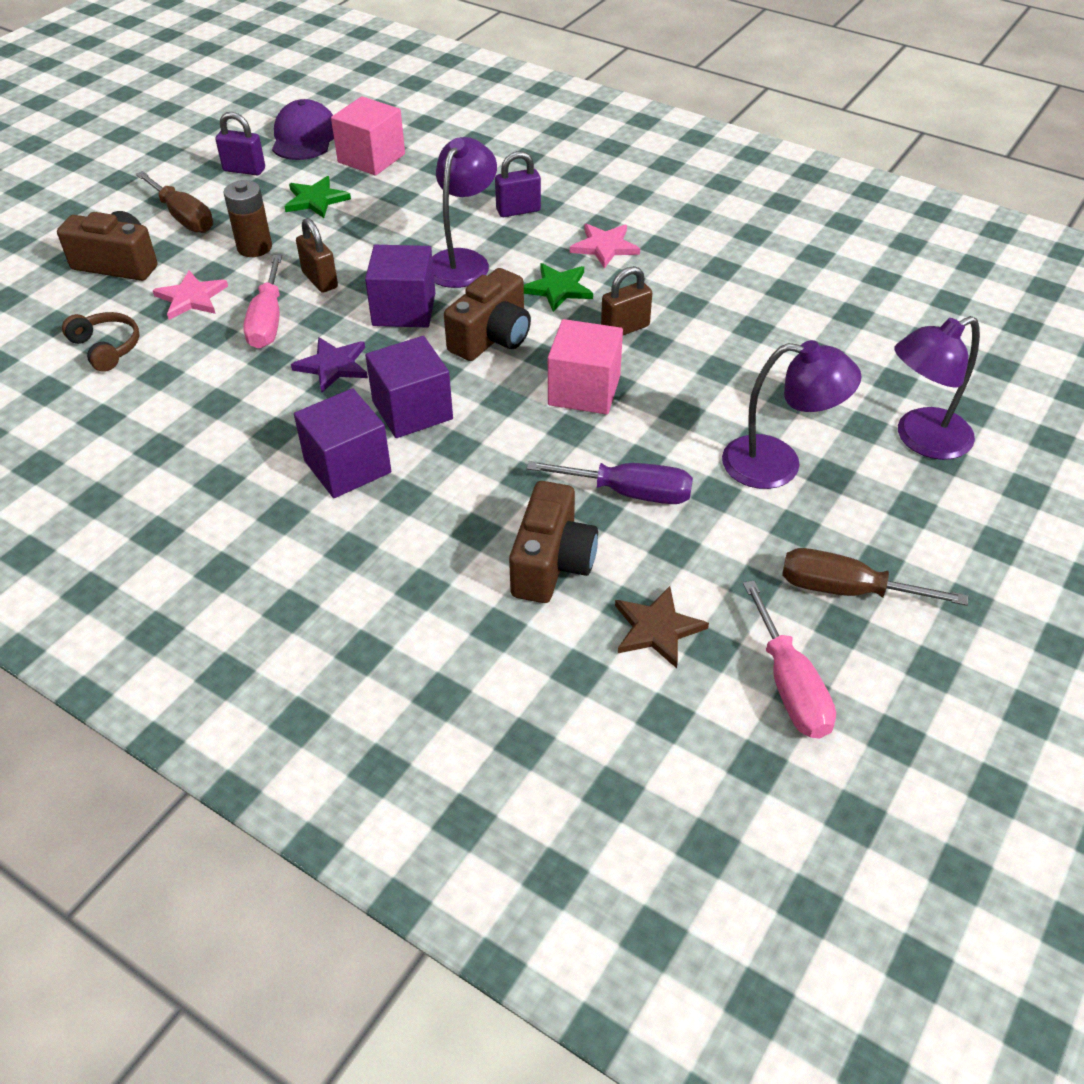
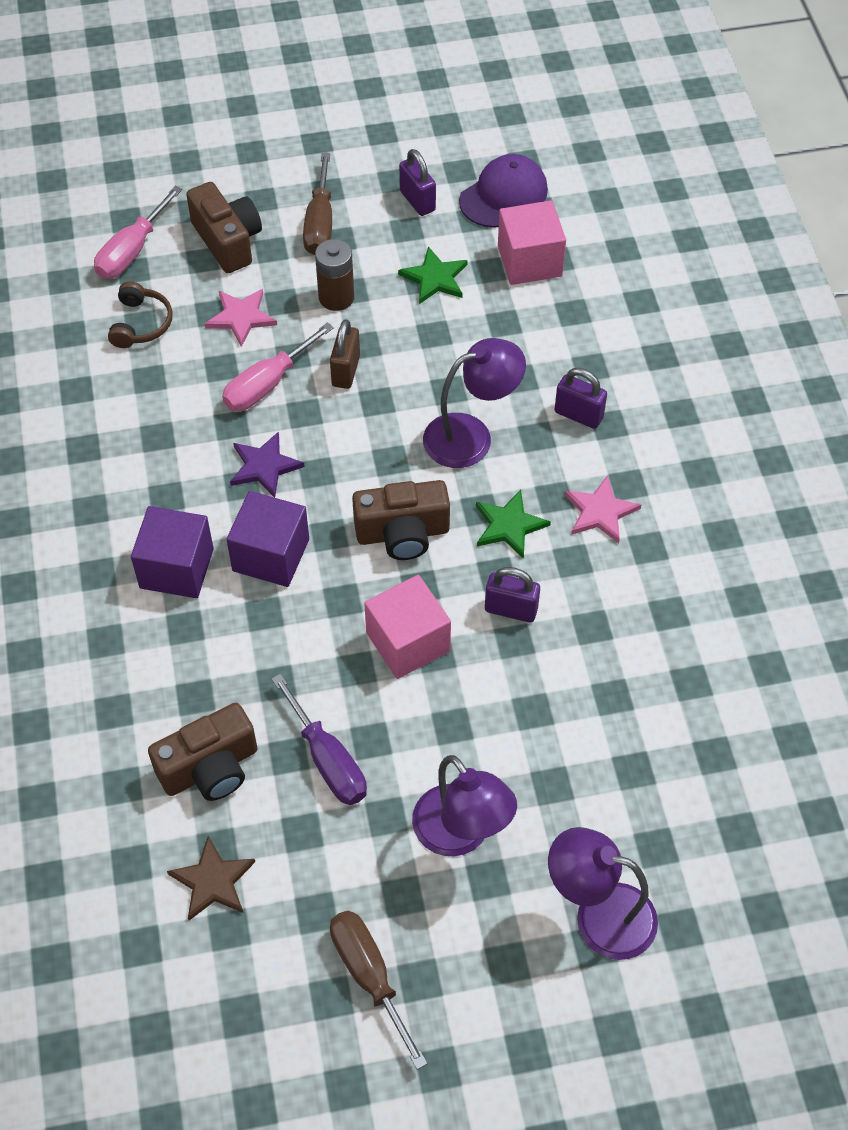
camera: 45 degrees right, 10 degrees up
purple cube [365,245,435,327] -> none
brown padlock [601,266,652,335] -> purple padlock [485,567,540,623]
pink screwdriver [743,580,836,738] -> pink screwdriver moved to [94,186,182,279]

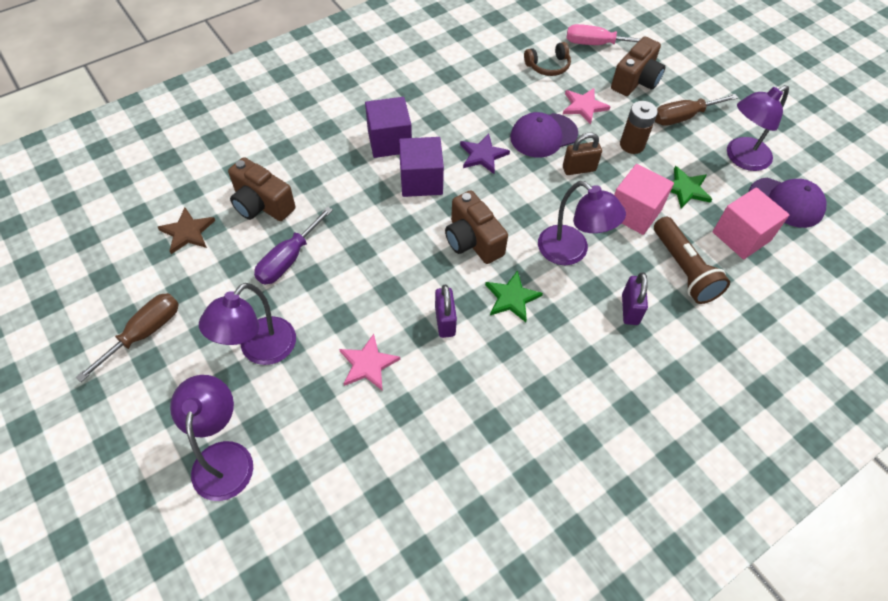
camera: 65 degrees right, 0 degrees up
pink screwdriver [222,322,334,411] -> purple cap [510,112,578,158]
pink cube [364,575,451,679] -> pink cube moved to [614,164,674,235]
purple padlock [399,149,436,216] -> purple lamp [727,85,789,171]
pink star [565,475,641,543] -> pink star moved to [339,334,400,390]
none -> brown flashlight [654,217,730,304]

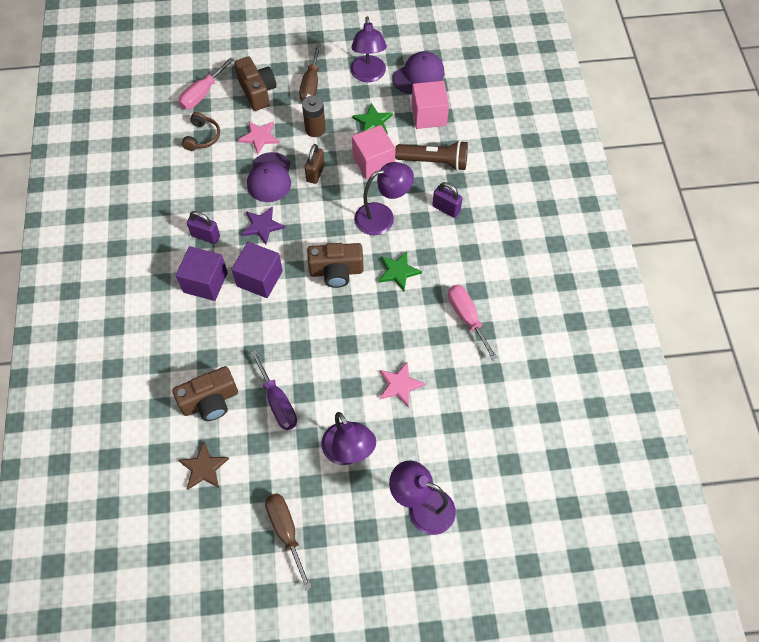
camera: 60 degrees left, 5 degrees up
purple padlock [435,285,457,338] -> purple padlock moved to [187,211,220,244]
none -> pink screwdriver [448,285,498,361]

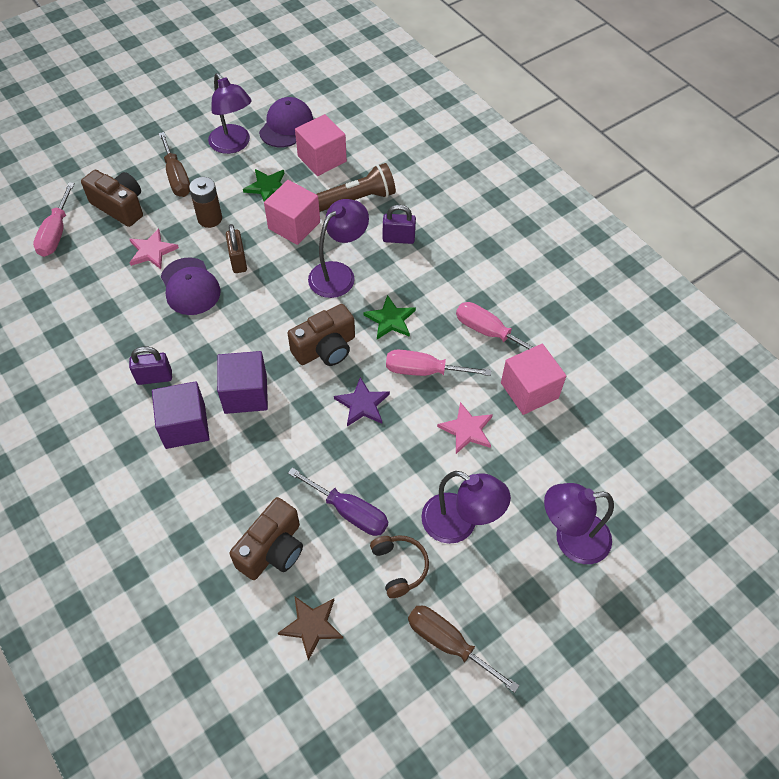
camera: 30 degrees left, 5 degrees down
brown headphones [182,112,220,151] -> brown headphones moved to [370,535,429,598]
purple star [241,207,285,245] -> purple star moved to [334,377,390,427]
none -> pink screwdriver [386,350,491,376]
none -> pink cube [501,344,566,415]

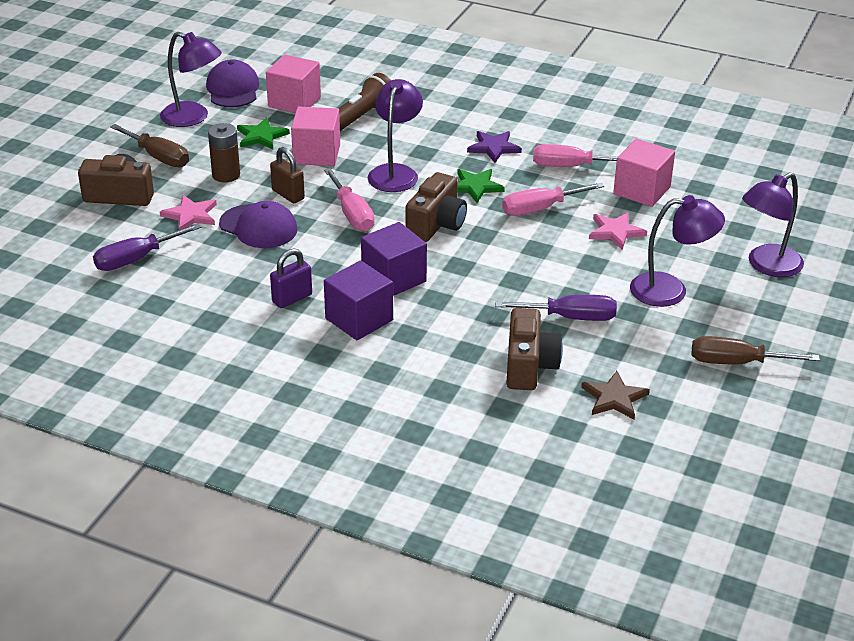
camera: 30 degrees left, 20 degrees down
pink screwdriver [33,182,75,257] -> pink screwdriver moved to [324,168,374,232]
purple star [334,377,390,427] -> purple star moved to [467,131,522,163]
brown headphones [370,535,429,598] -> none
purple padlock [383,205,416,244] -> none
none -> purple screwdriver [93,223,202,271]

